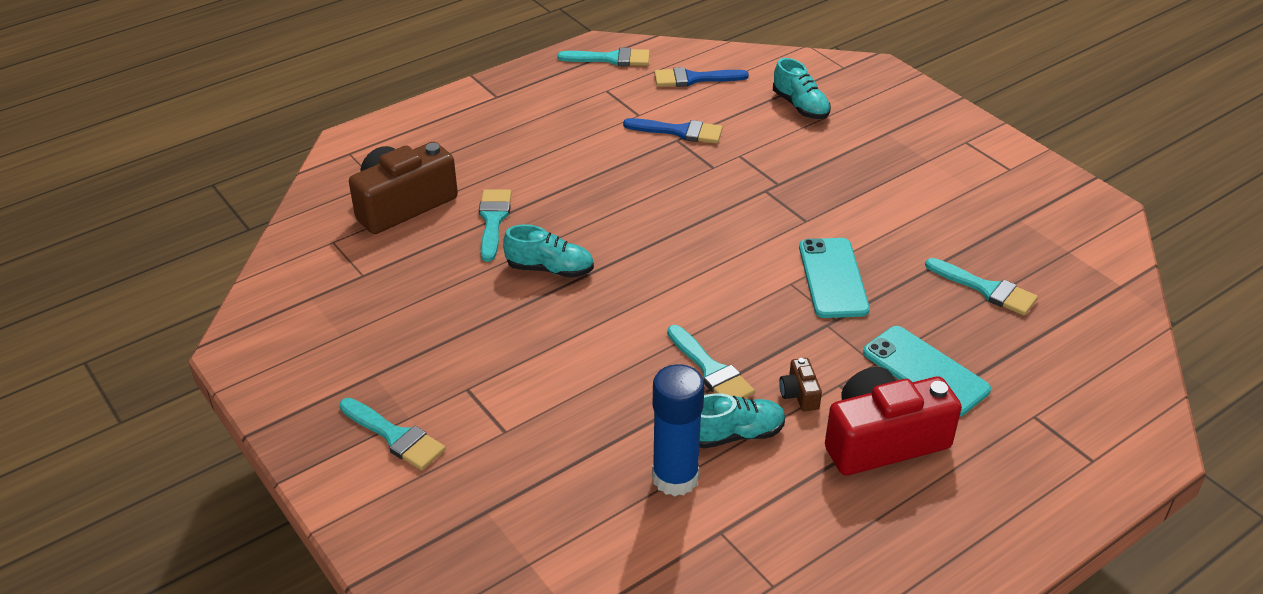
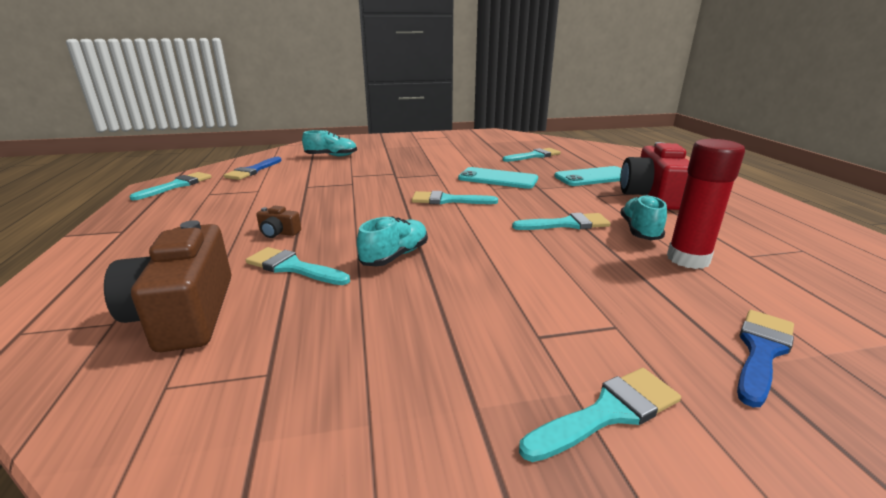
camera: 65 degrees left, 15 degrees down
blue brush [623,118,723,144] -> blue brush moved to [737,310,794,407]
blue glue stick [652,364,705,496] -> red glue stick [667,139,745,269]
brown camera [779,358,822,411] -> brown camera moved to [256,206,301,238]
none -> turquoise brush [412,191,498,204]

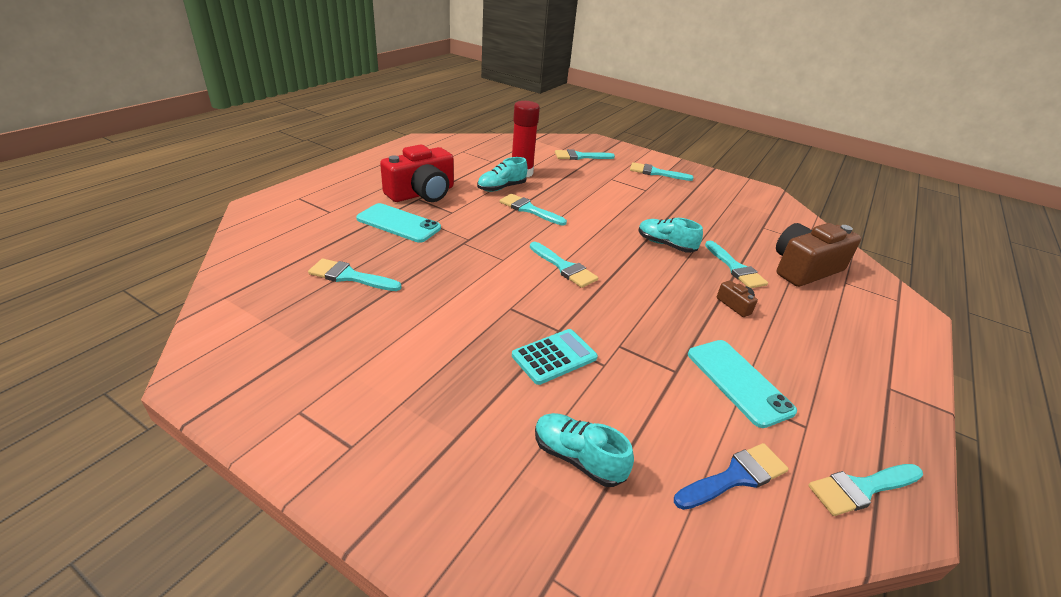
camera: 140 degrees left, 10 degrees up
brown camera [104,220,231,352] -> brown camera turned 150 degrees counterclockwise [776,223,861,287]
turquoise shoe [357,216,428,266] -> turquoise shoe turned 45 degrees clockwise [638,218,703,253]
turquoise phone [458,167,538,189] -> turquoise phone moved to [688,340,797,428]
blue brush [737,310,794,407] -> turquoise brush [555,149,615,160]
none -> turquoise calculator [512,329,598,385]

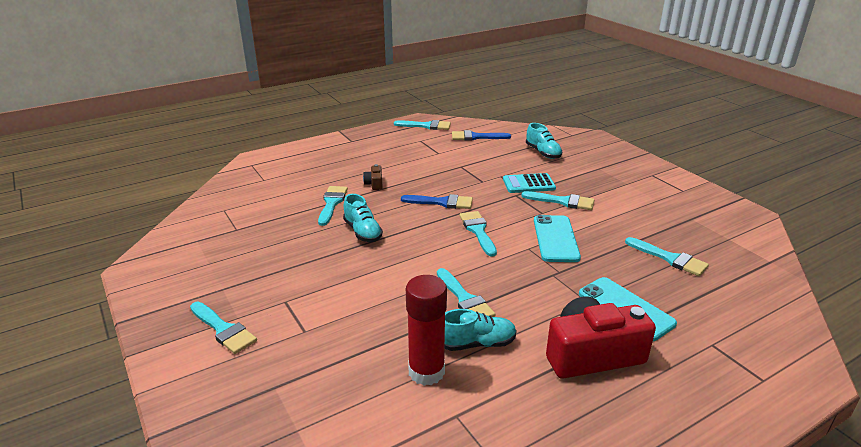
camera: 150 degrees left, 5 degrees down
turquoise brush [555,149,615,160] -> turquoise brush moved to [522,191,594,210]
turquoise phone [688,340,797,428] -> turquoise phone moved to [534,215,581,262]
brown camera [776,223,861,287] -> none
none -> blue brush [401,194,473,209]

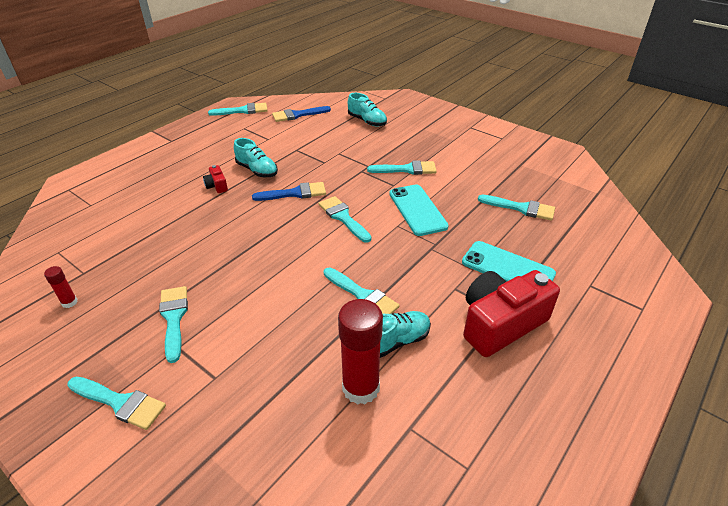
camera: 20 degrees left, 10 degrees up
turquoise brush [318,186,348,226] -> turquoise brush moved to [159,286,188,363]
turquoise shoe [343,194,383,242] -> turquoise shoe moved to [234,138,278,177]
brown camera [363,164,383,190] -> red camera [203,165,228,193]
turquoise calculator [503,173,556,193] -> none
none -> red glue stick [44,266,77,308]

